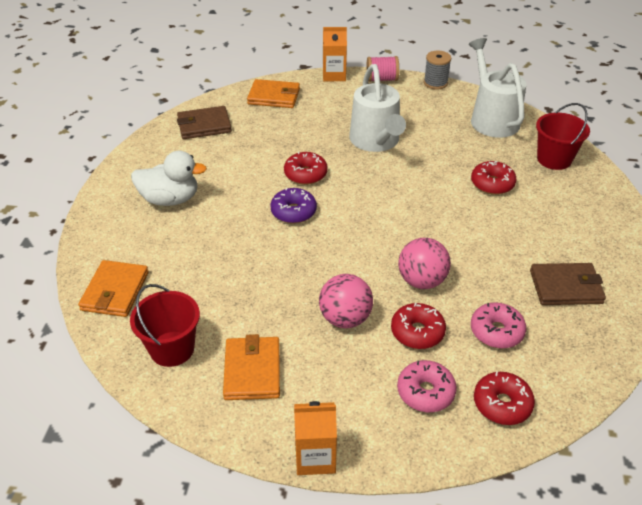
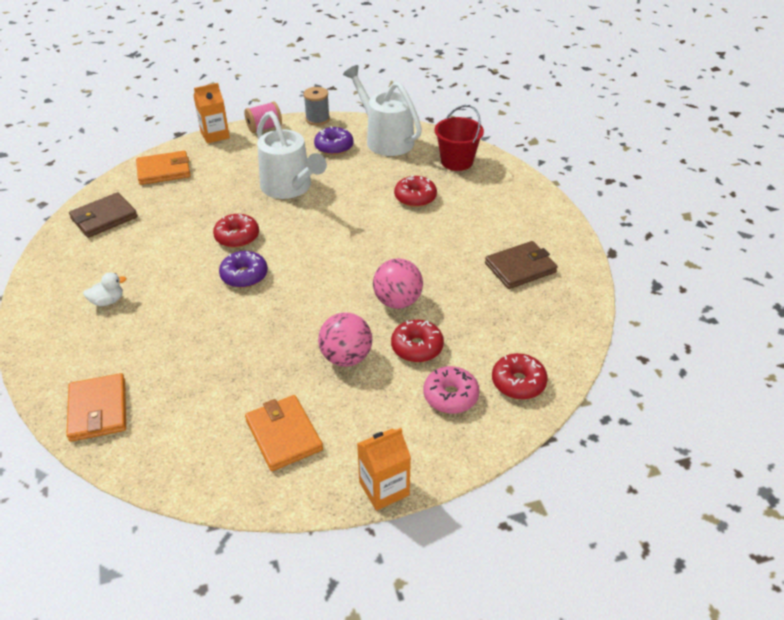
camera: 25 degrees left, 0 degrees up
red bucket [130,284,200,367] -> none
white duck [131,151,207,206] -> white duck [83,273,127,306], size x0.53
pink donut [471,303,526,349] -> none
none -> purple donut [314,126,354,155]

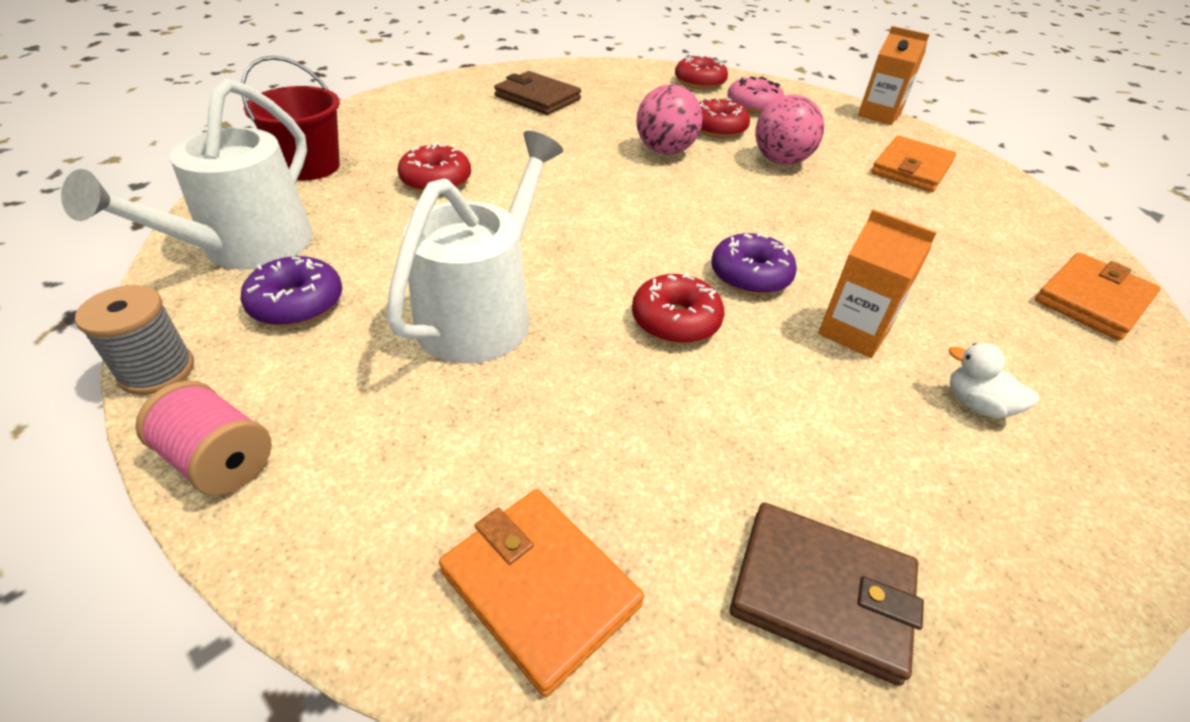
camera: 120 degrees left, 0 degrees up
orange carton [194,83,230,144] -> orange carton moved to [818,209,937,358]

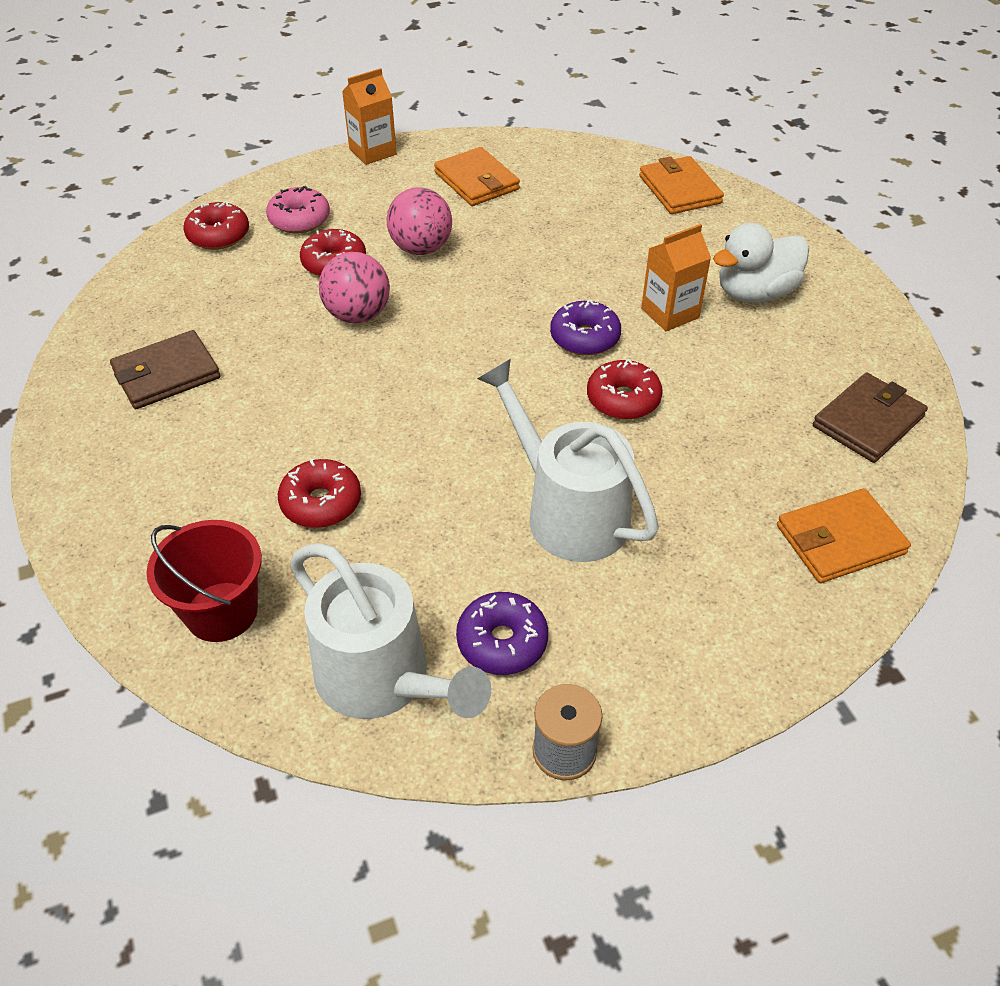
camera: 65 degrees left, 5 degrees up
pink spool [135,380,272,495] -> none
white duck [949,343,1039,418] -> white duck [713,223,809,303], size x1.90

